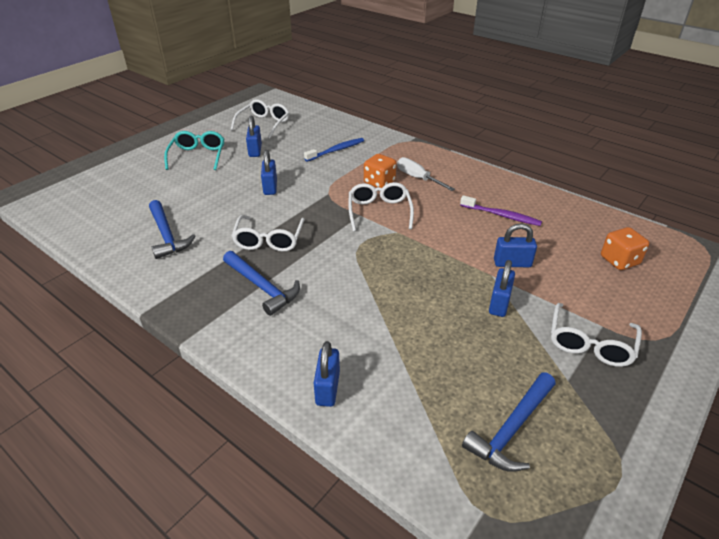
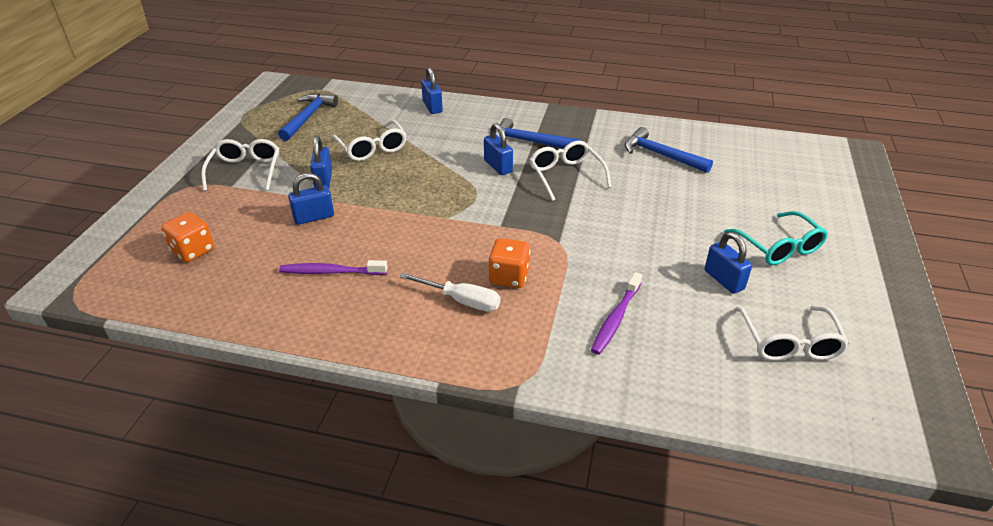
camera: 155 degrees right, 0 degrees up
blue padlock [261,150,277,195] -> blue padlock moved to [484,123,513,175]
blue toothbrush [304,138,364,162] -> purple toothbrush [591,272,642,355]
white glasses [348,182,414,232] -> white glasses moved to [332,120,407,161]

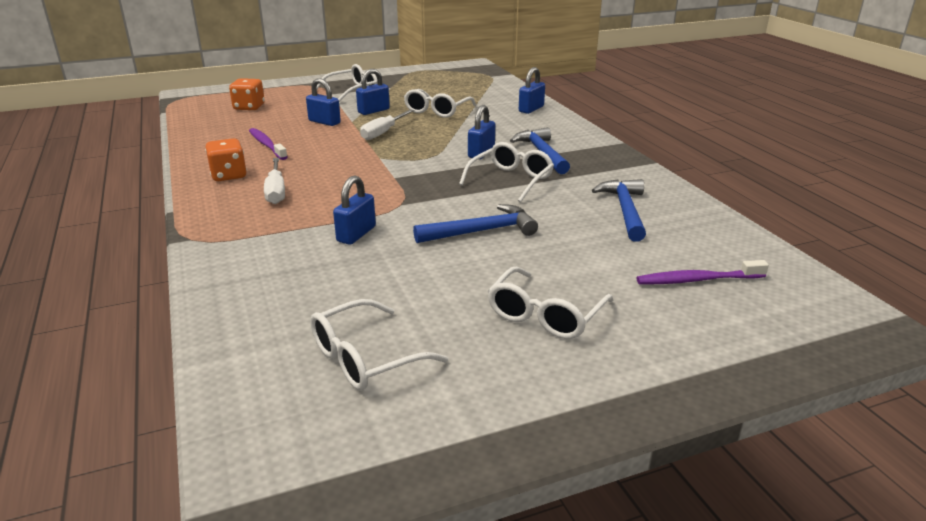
camera: 55 degrees right, 10 degrees down
blue hammer [278,93,338,141] -> blue hammer moved to [413,204,538,243]
orange dice [488,238,531,288] -> orange dice moved to [205,138,247,181]
purple toothbrush [591,272,642,355] -> purple toothbrush moved to [636,260,769,284]
blue padlock [705,232,752,294] -> blue padlock moved to [333,175,376,245]
turquoise glasses [724,211,828,265] -> white glasses [488,267,614,339]
none -> white screwdriver [360,109,415,140]

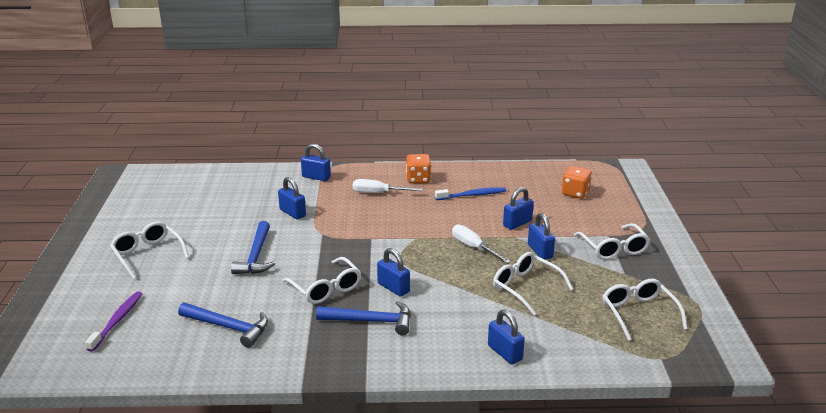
camera: 110 degrees right, 0 degrees up
purple toothbrush [249,128,288,160] -> blue toothbrush [435,187,506,200]
white glasses [310,299,448,390] -> white glasses moved to [603,279,687,341]
none -> blue padlock [301,144,331,181]

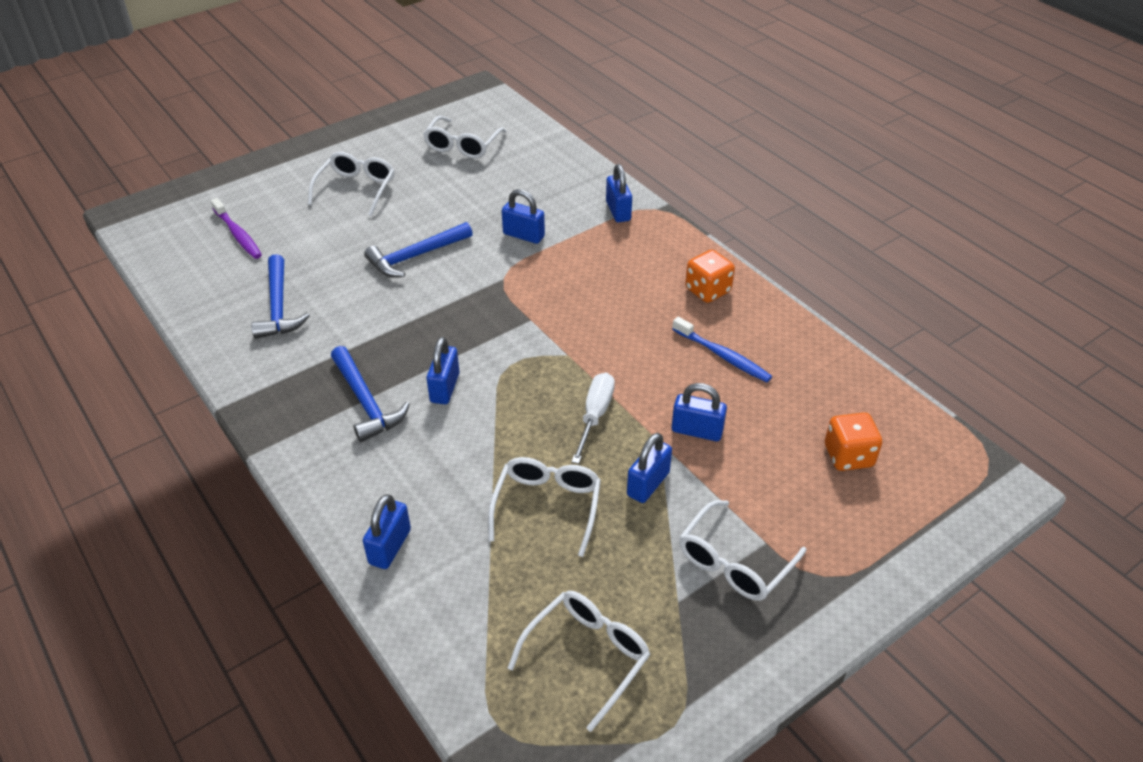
camera: 55 degrees right, 15 degrees up
purple toothbrush [85,292,142,352] -> purple toothbrush turned 75 degrees clockwise [211,198,262,259]
blue padlock [278,177,306,220] -> blue padlock turned 75 degrees counterclockwise [502,189,545,244]
white glasses [282,257,362,304] -> white glasses moved to [423,116,507,159]
white screwdriver [353,179,422,193] -> none

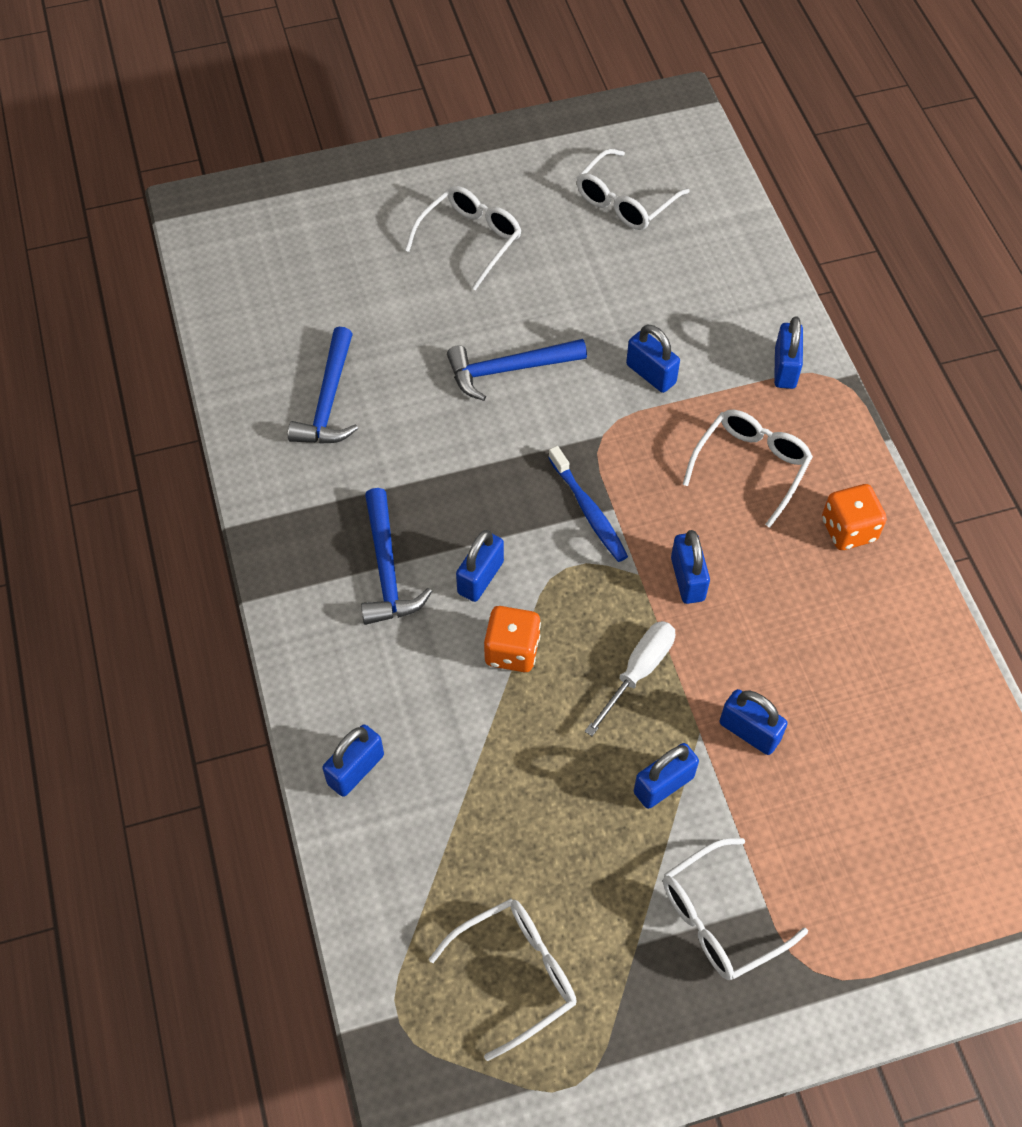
camera: 20 degrees right, 15 degrees up
purple toothbrush [211,198,262,259] -> none
white glasses [488,457,601,557] -> white glasses moved to [683,410,813,528]
blue toothbrush [672,317,772,382] -> blue toothbrush moved to [548,446,628,562]
orange dice [825,413,882,471] -> orange dice moved to [484,606,541,672]
none -> blue padlock [671,530,710,604]

